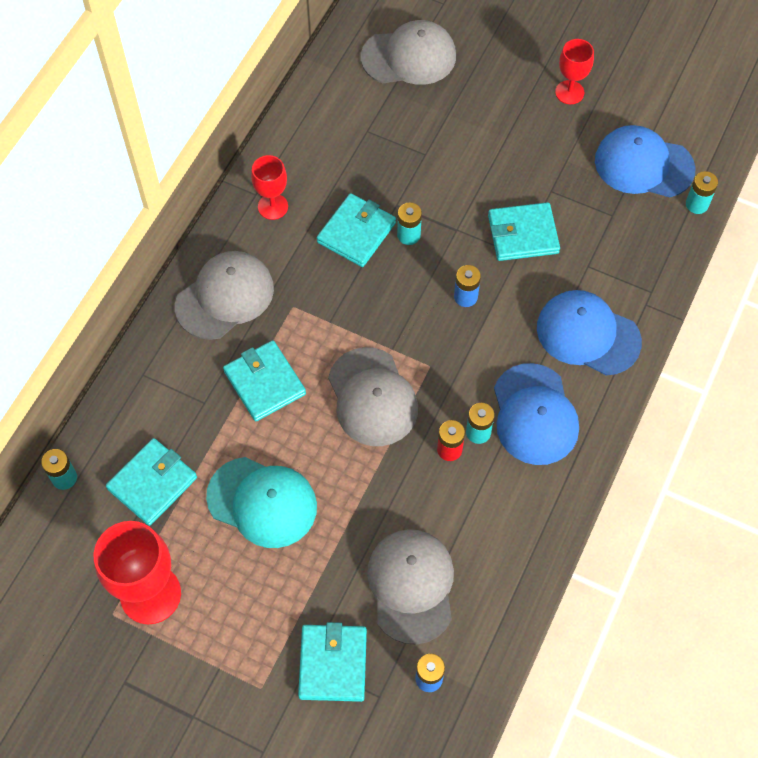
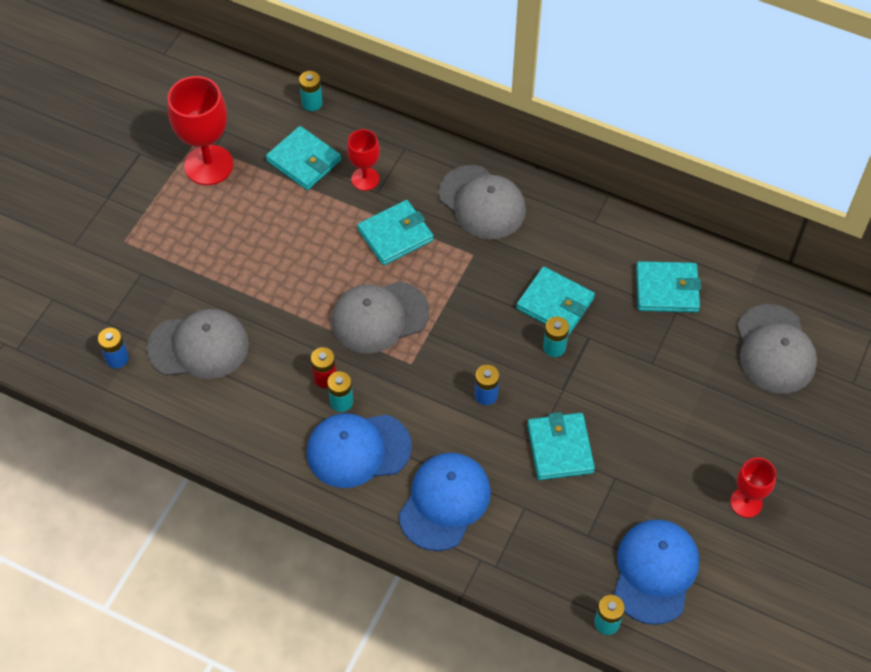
camera: 90 degrees right, 5 degrees down
turquoise cap [206,457,317,548] -> none
red goblet [251,155,288,220] -> red goblet moved to [347,129,380,191]
turquoise wallet [298,622,367,702] -> turquoise wallet moved to [636,261,701,312]

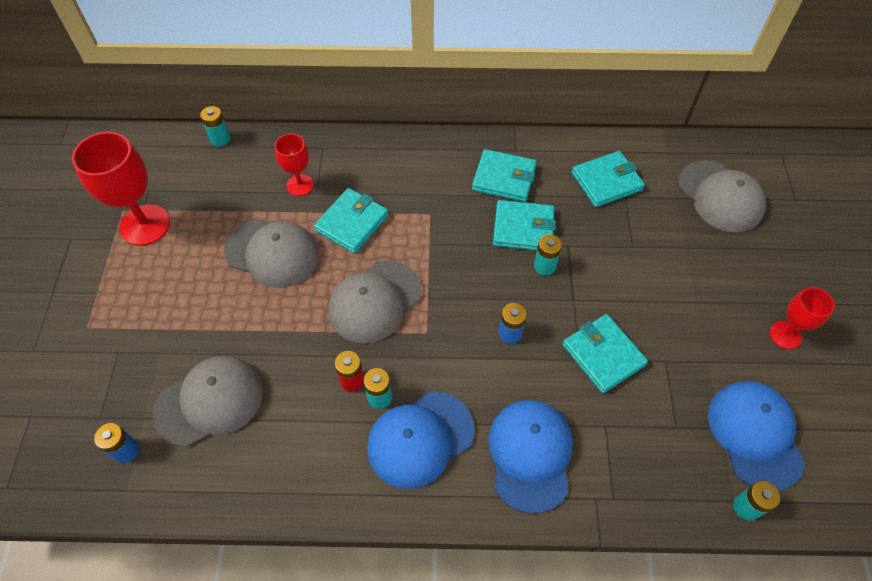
camera: 25 degrees left, 0 degrees up
turquoise wallet [266,126,341,190] -> turquoise wallet moved to [472,149,537,202]
grey cap [438,165,526,239] -> grey cap moved to [224,219,319,288]

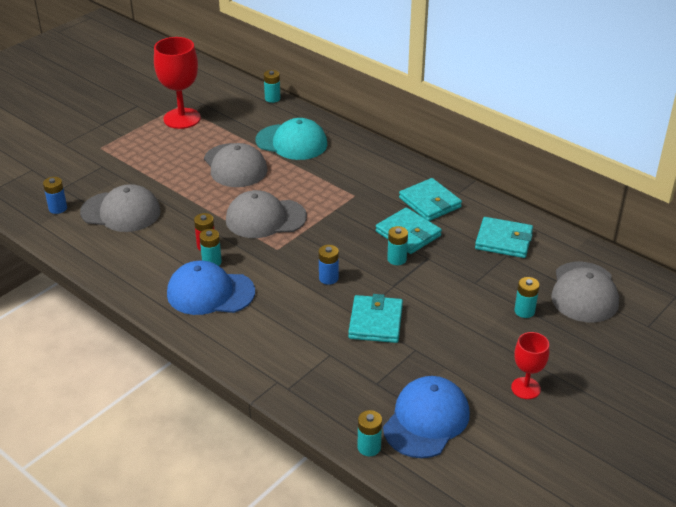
camera: 40 degrees right, 20 degrees down
red goblet [275,134,314,196] -> turquoise cap [255,118,327,160]
turquoise wallet [314,188,389,253] -> none
blue cap [488,400,573,514] -> none
none -> turquoise battery [514,277,540,318]

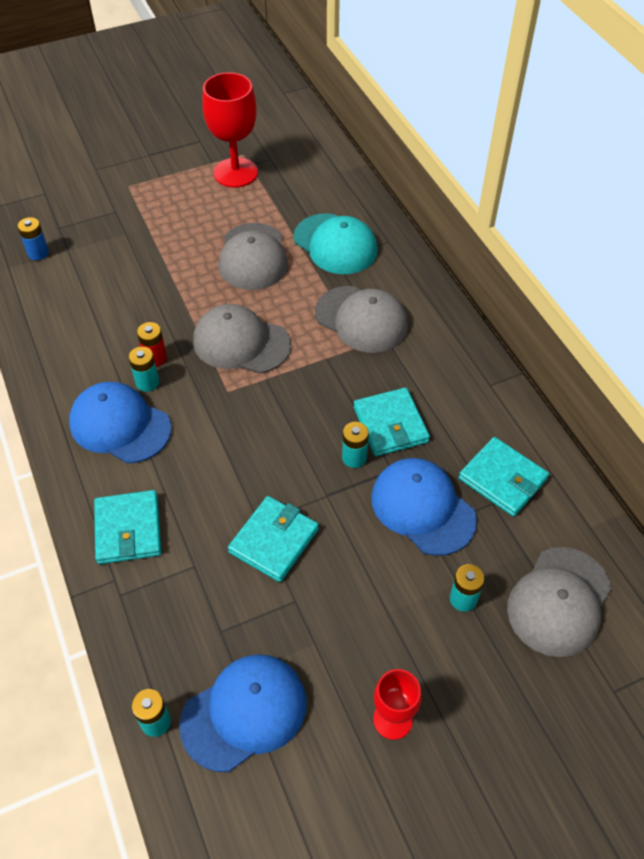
camera: 25 degrees right, 15 degrees up
grey cap [80,184,161,232] -> grey cap moved to [315,286,408,353]
turquoise battery [264,70,281,103] -> none
blue battery [319,245,339,285] -> none
turquoise wallet [399,178,462,221] -> turquoise wallet moved to [94,490,162,564]
none -> blue cap [371,458,477,556]

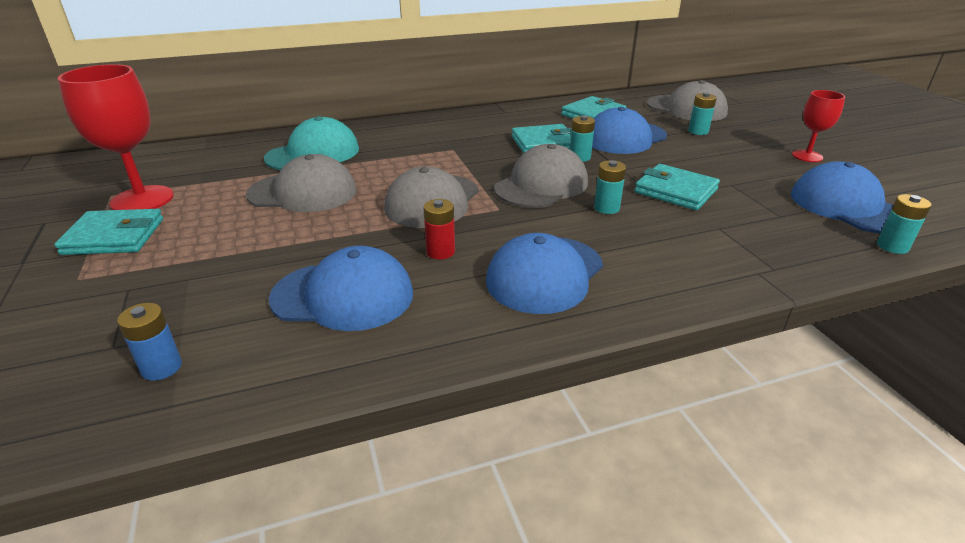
camera: 85 degrees left, 20 degrees down
turquoise wallet [94,490,162,564] -> turquoise wallet moved to [54,209,163,255]
turquoise battery [129,347,159,392] -> turquoise battery moved to [594,160,626,214]
grey cap [315,286,408,353] -> grey cap moved to [494,144,588,208]
none -> blue cap [269,246,413,331]

